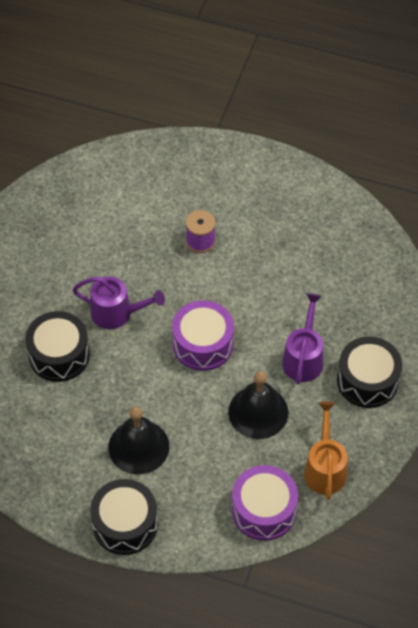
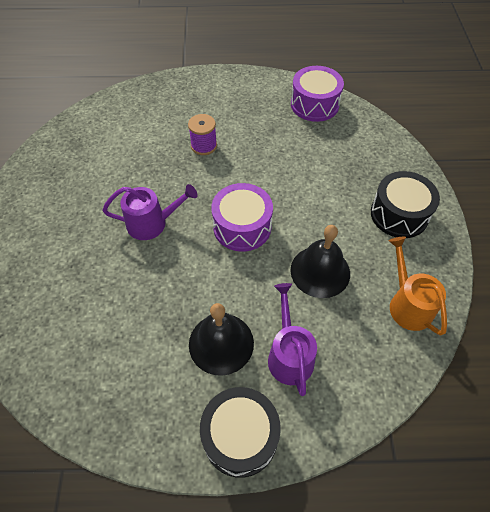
camera: 20 degrees left, 0 degrees up
black drum [25,311,90,382] -> none
purple drum [232,465,298,541] -> purple drum moved to [291,66,344,122]
purple watering can [282,293,323,384] -> purple watering can moved to [268,283,317,396]

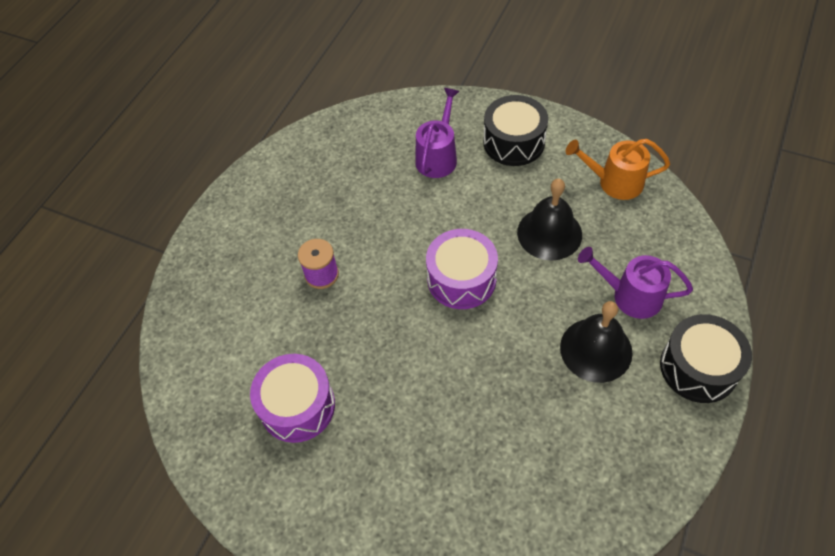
camera: 60 degrees left, 0 degrees up
purple watering can [102,184,197,240] -> purple watering can moved to [415,88,460,178]
purple drum [291,66,344,122] -> purple drum moved to [250,354,335,443]

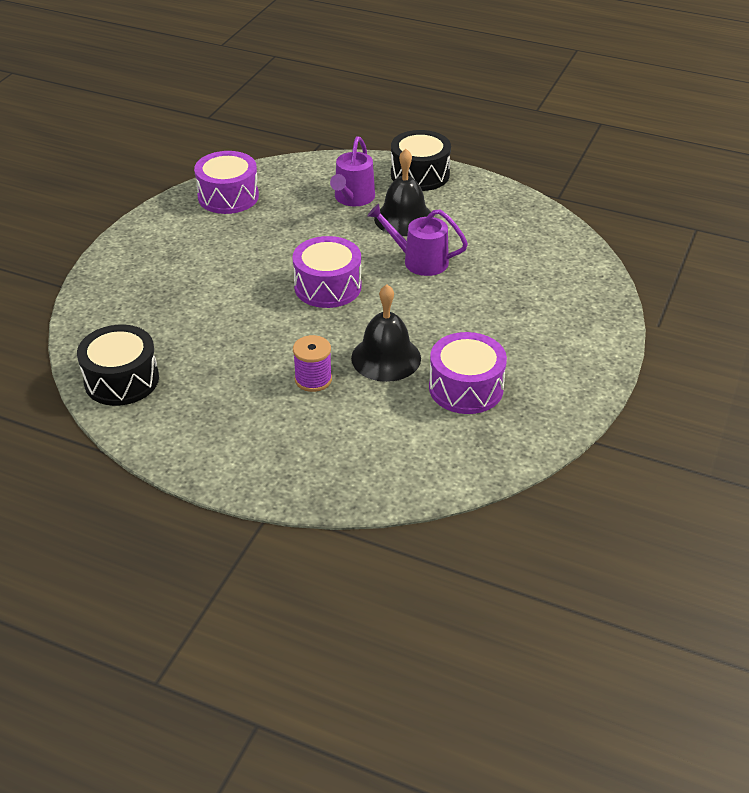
camera: 95 degrees left, 15 degrees down
purple watering can [415,88,460,178] -> purple watering can moved to [367,204,468,276]
black drum [483,95,548,166] -> black drum moved to [77,325,159,406]
black bell [517,179,582,260] -> black bell moved to [351,284,421,382]
orange watering can [566,139,670,200] -> purple drum [194,151,259,214]

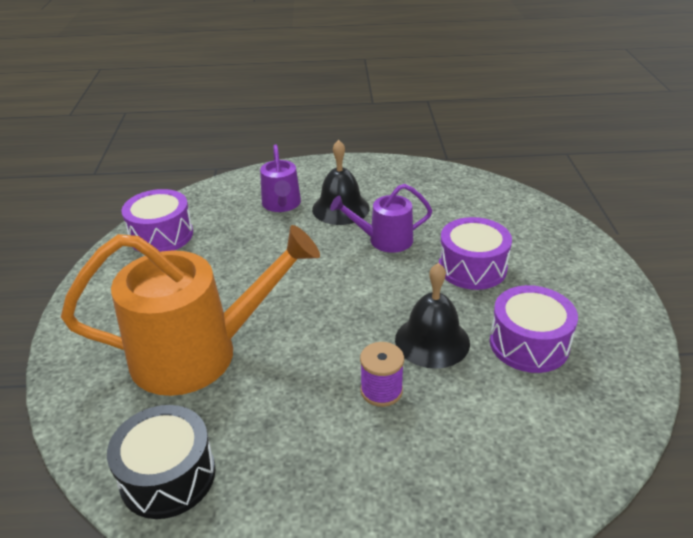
camera: 25 degrees left, 5 degrees down
purple drum [292,236,361,308] -> purple drum moved to [439,217,512,290]
black drum [391,130,451,191] -> none
none -> orange watering can [61,225,320,396]

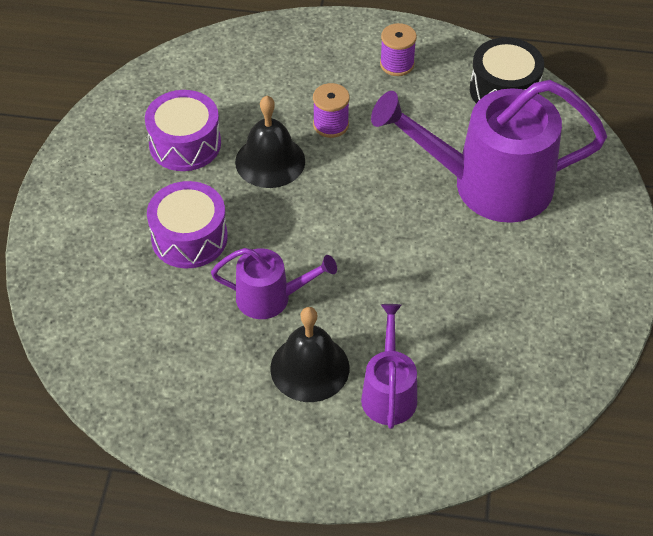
camera: 170 degrees left, 15 degrees up
orange watering can [61,225,320,396] -> purple watering can [371,80,607,223]
purple drum [121,189,193,252] -> none
none -> purple spool [380,23,417,76]

